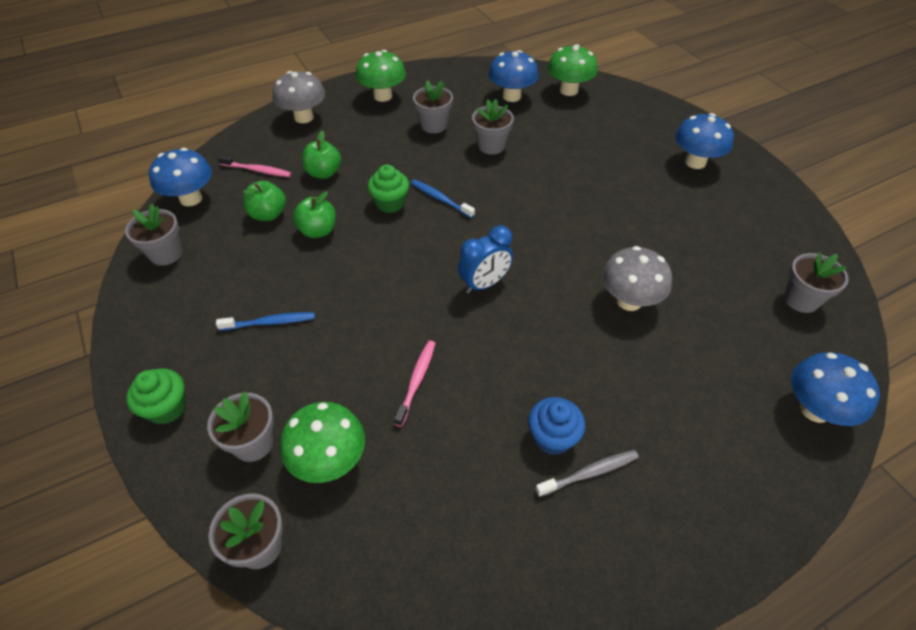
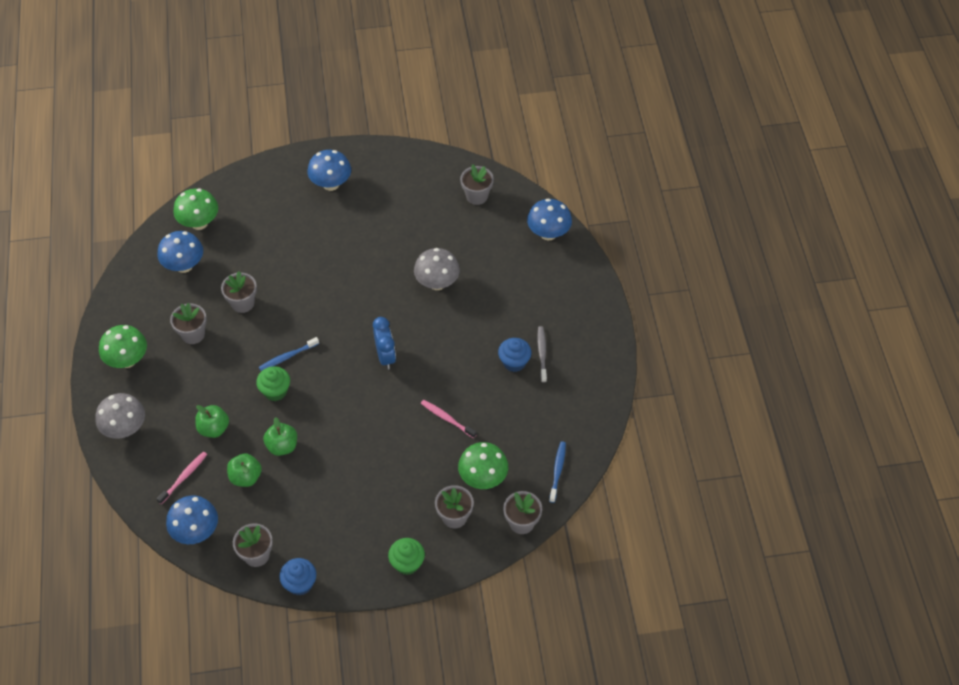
camera: 70 degrees left, 5 degrees up
blue toothbrush [216,312,315,331] -> blue toothbrush moved to [549,441,566,503]
none -> blue cupcake [279,558,316,596]

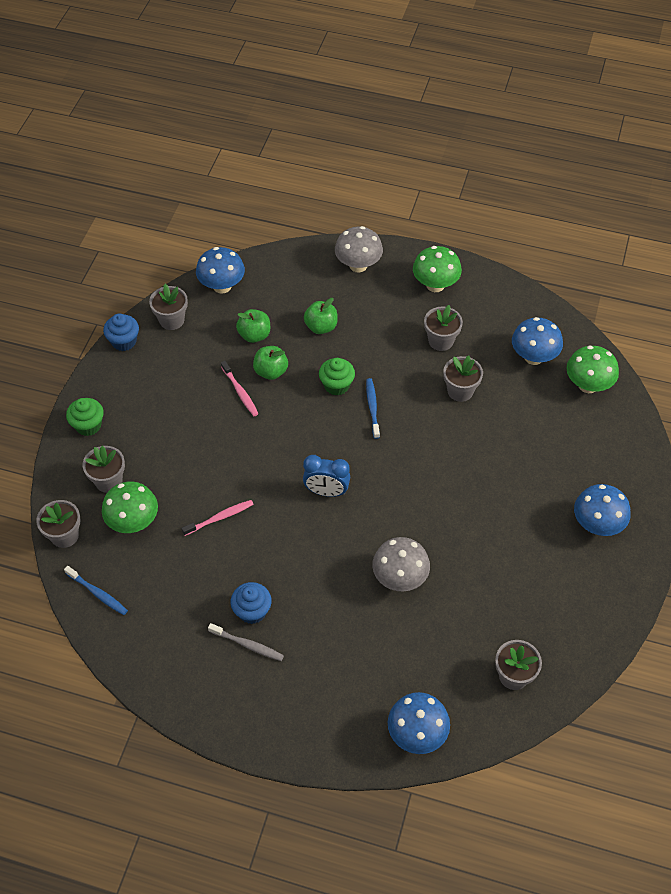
camera: 115 degrees right, 0 degrees up
pink toothbrush [157,451,207,505] -> pink toothbrush moved to [221,361,258,416]

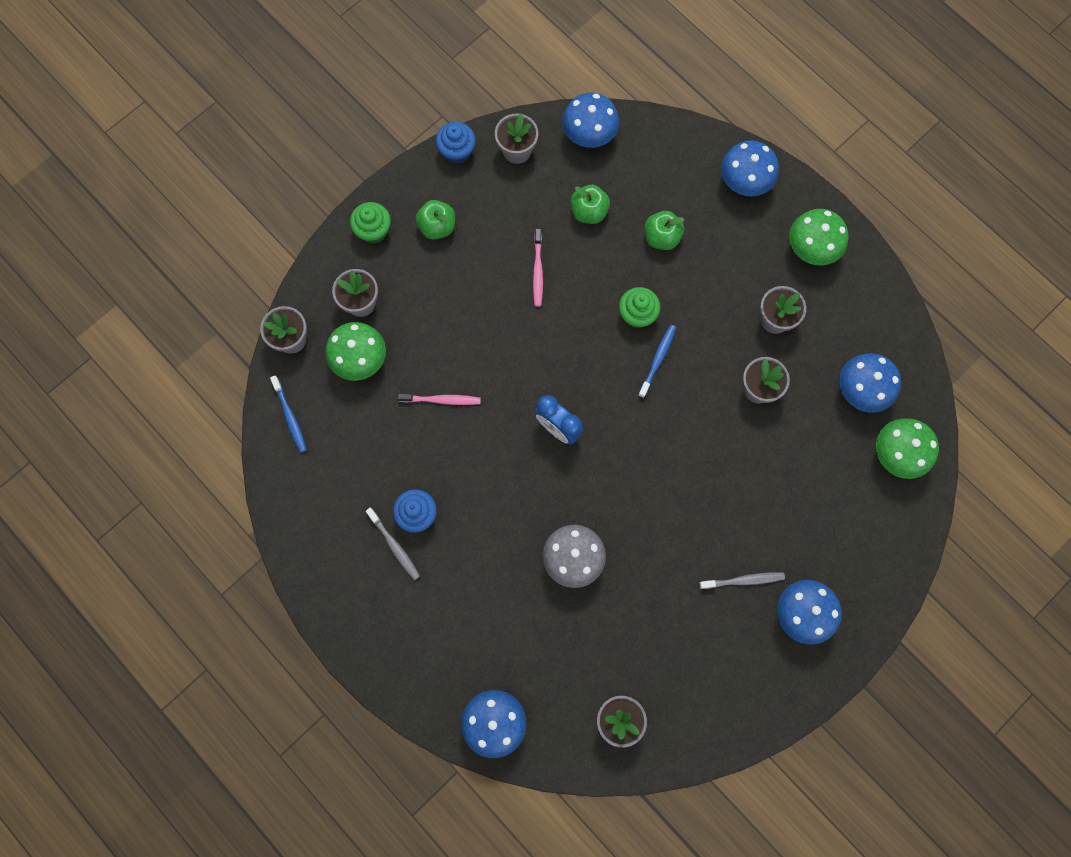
camera: 30 degrees right, 20 degrees up
green apple [253,346,288,380] -> green apple moved to [416,200,455,240]
grey mushroom [335,226,383,273] -> blue mushroom [721,140,779,196]
none -> grey toothbrush [699,572,785,589]

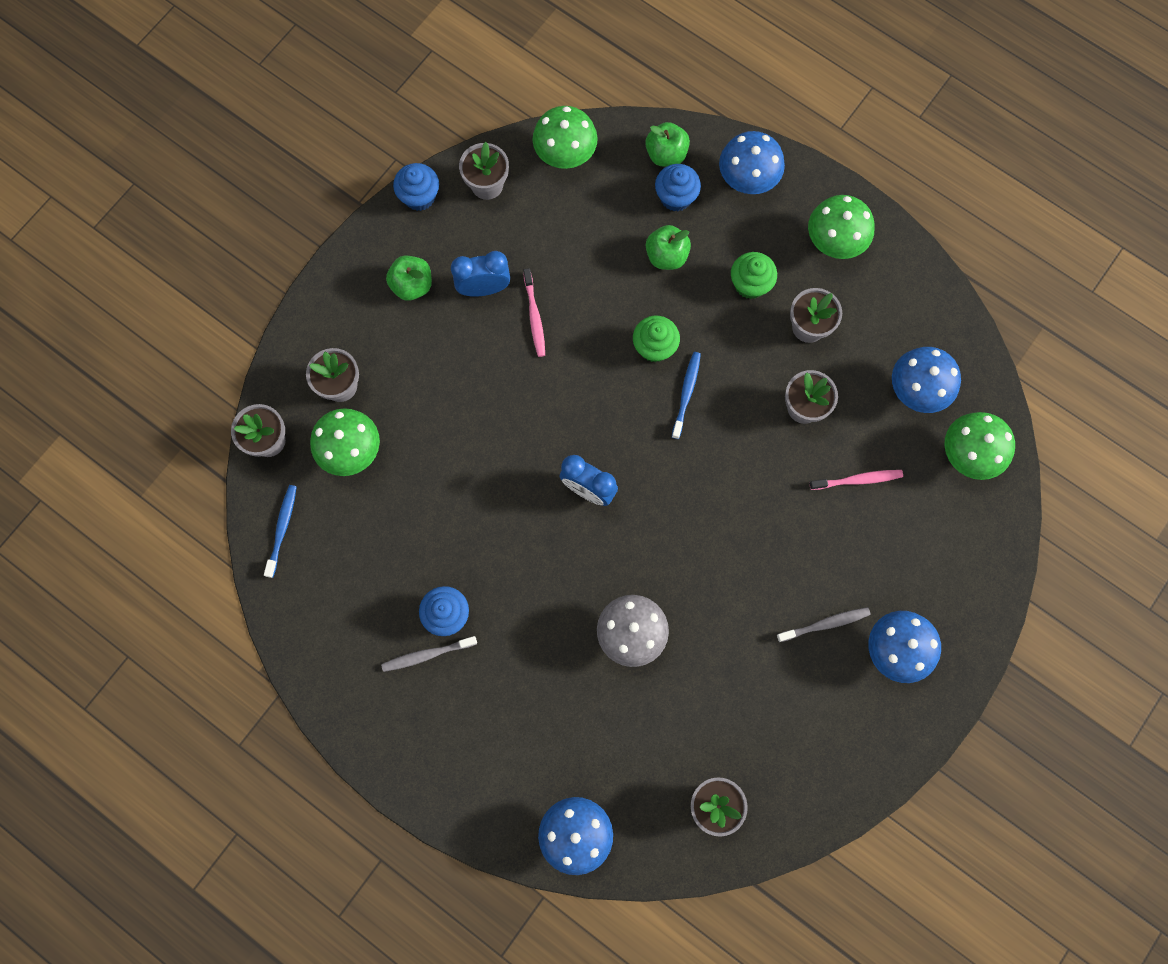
camera: 10 degrees left, 0 degrees up
blue toothbrush [270,375,307,453] -> blue toothbrush turned 135 degrees counterclockwise [264,485,297,578]
green cupcake [350,202,391,244] -> green cupcake moved to [731,252,777,299]
grey toothbrush [366,508,420,580] -> grey toothbrush turned 120 degrees clockwise [381,636,477,672]
pink toothbrush [397,393,481,405] -> pink toothbrush moved to [809,470,903,490]
blue mushroom [562,93,619,148] -> green mushroom [533,106,598,169]
green apple [571,185,610,224] -> green apple moved to [645,122,690,167]
none -> blue clock [451,251,510,297]
none -> blue cupcake [655,164,701,212]

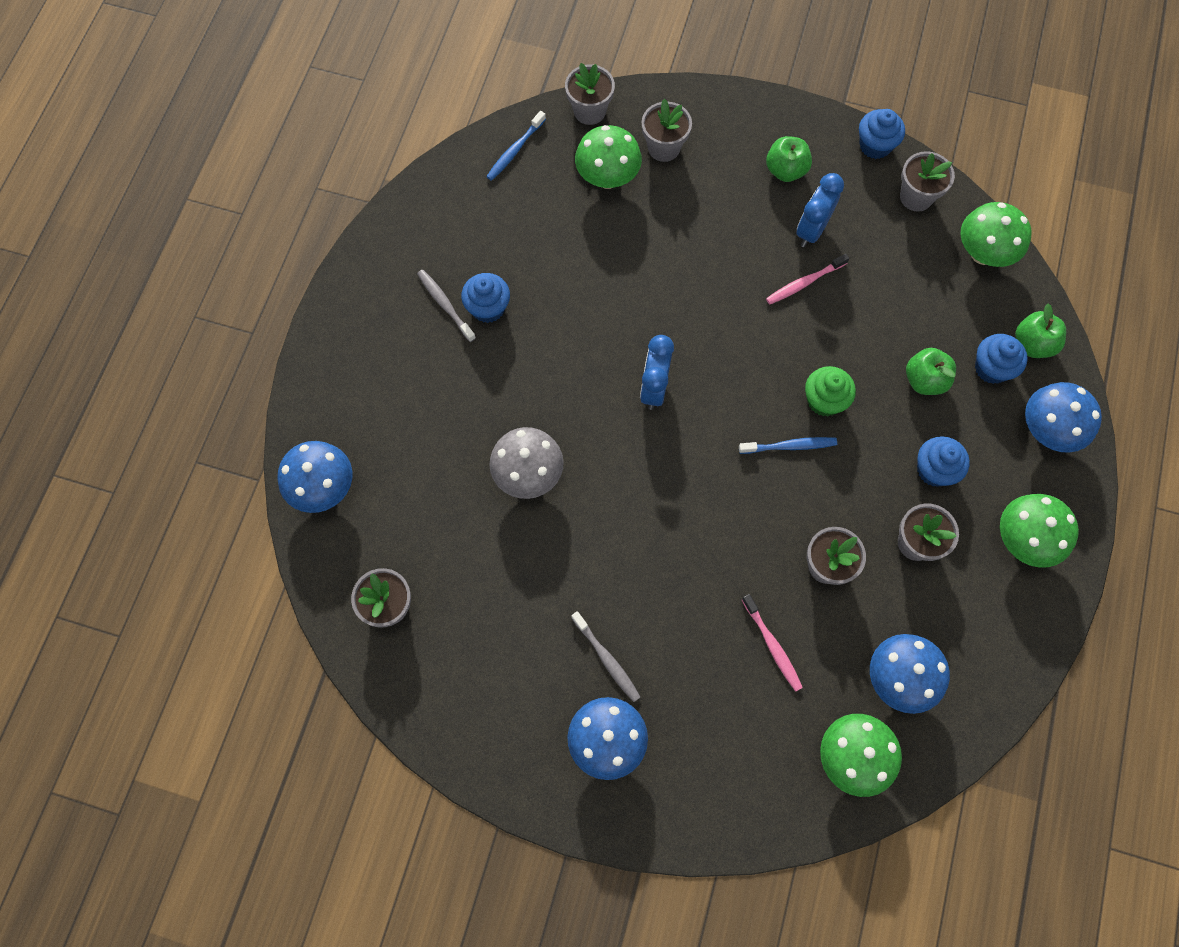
camera: 70 degrees right, 5 degrees down
blue toothbrush [264,485,297,578] -> blue toothbrush turned 135 degrees clockwise [486,111,546,181]
blue clock [451,251,510,297] -> blue clock turned 120 degrees counterclockwise [796,173,844,247]
green cupcake [731,252,777,299] -> blue cupcake [917,436,970,487]

